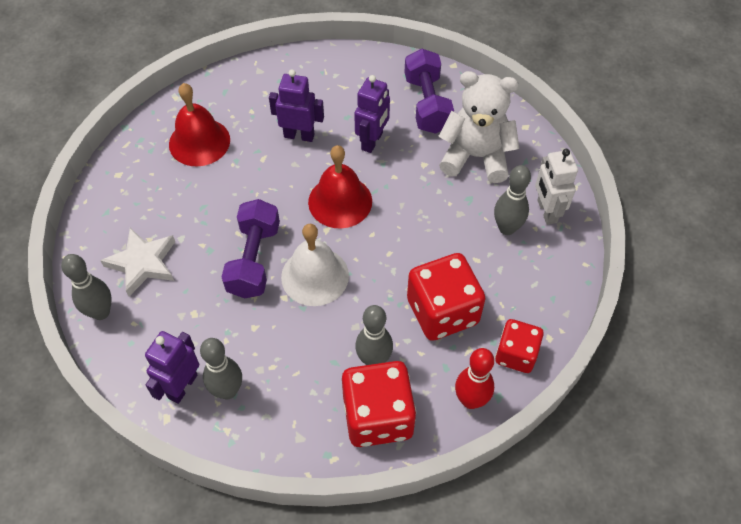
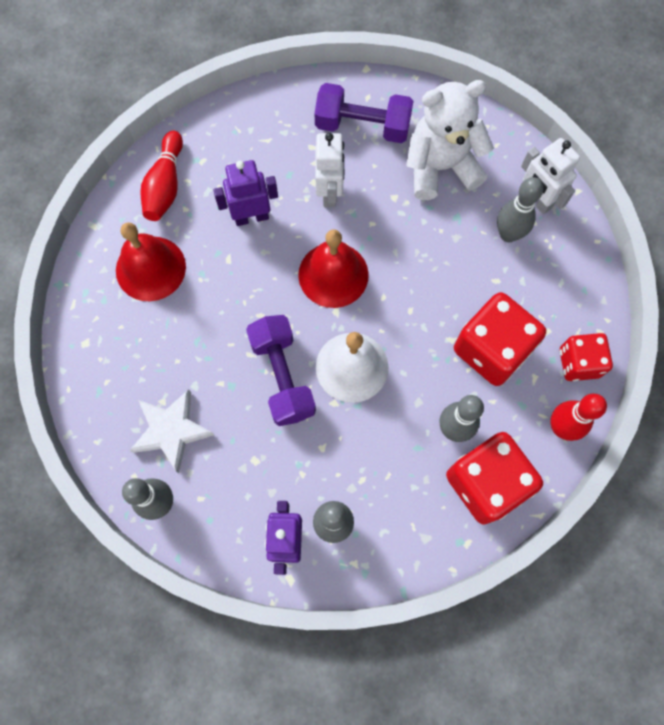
camera: 25 degrees left, 15 degrees up
purple robot [354,75,390,153] -> white robot [315,133,344,207]
purple dumbbell [405,48,454,134] -> purple dumbbell turned 45 degrees counterclockwise [315,83,413,143]
none -> red bowling pin [140,131,183,221]

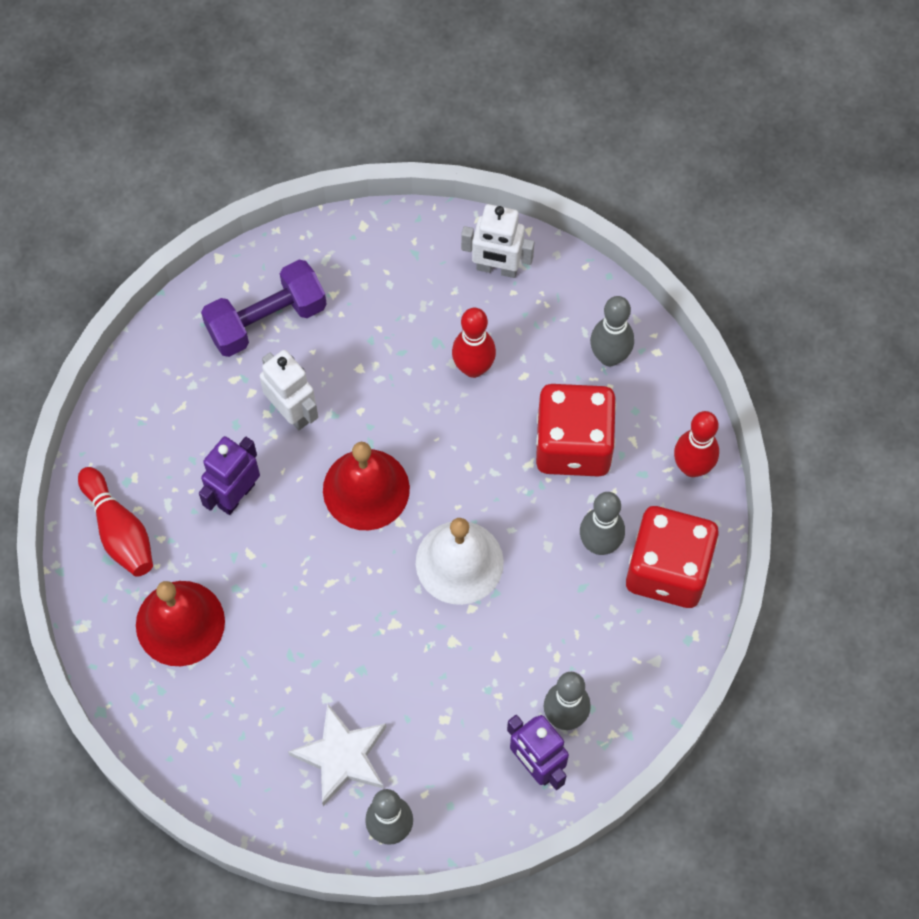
camera: 40 degrees left, 5 degrees down
purple dumbbell [246,315,316,426] -> none
white teddy bear [406,80,494,200] -> none
grey bowling pin [497,177,543,242] -> grey bowling pin moved to [590,296,634,367]
red dice [560,333,613,381] -> none
none -> red bowling pin [452,308,496,378]

